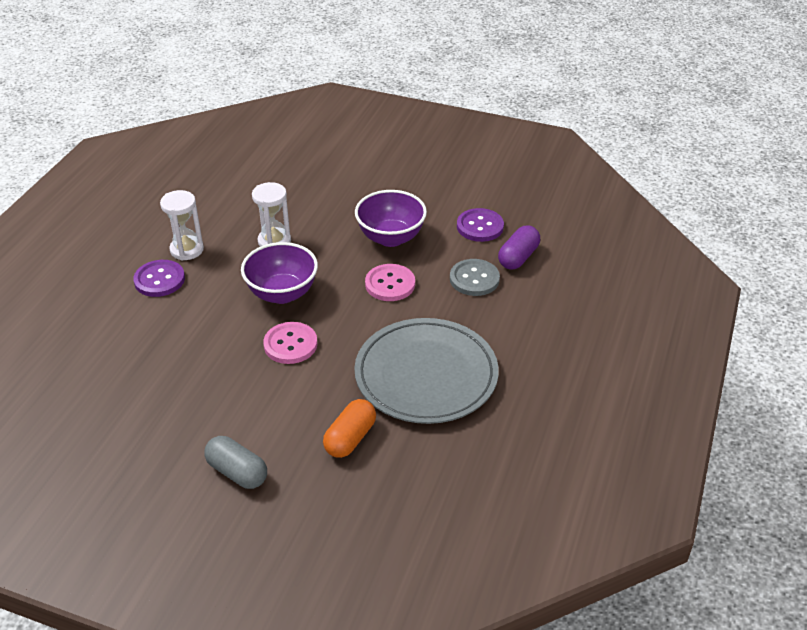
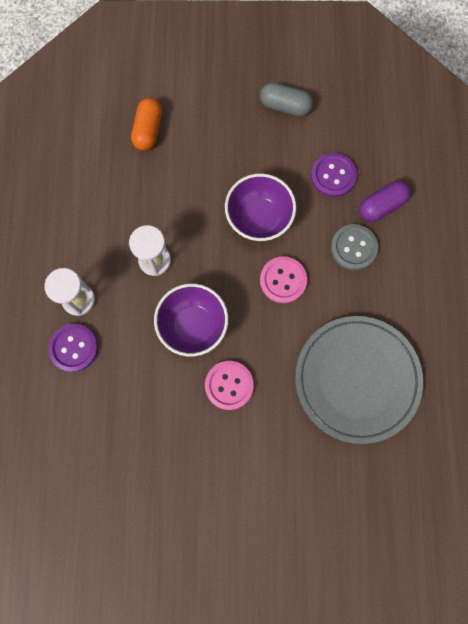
camera: 20 degrees left, 35 degrees up
grey capsule [204,436,267,489] -> grey capsule moved to [260,82,313,117]
orange capsule [323,399,376,458] -> orange capsule moved to [131,98,162,151]
purple capsule [498,225,540,270] -> purple capsule turned 45 degrees clockwise [359,181,411,222]

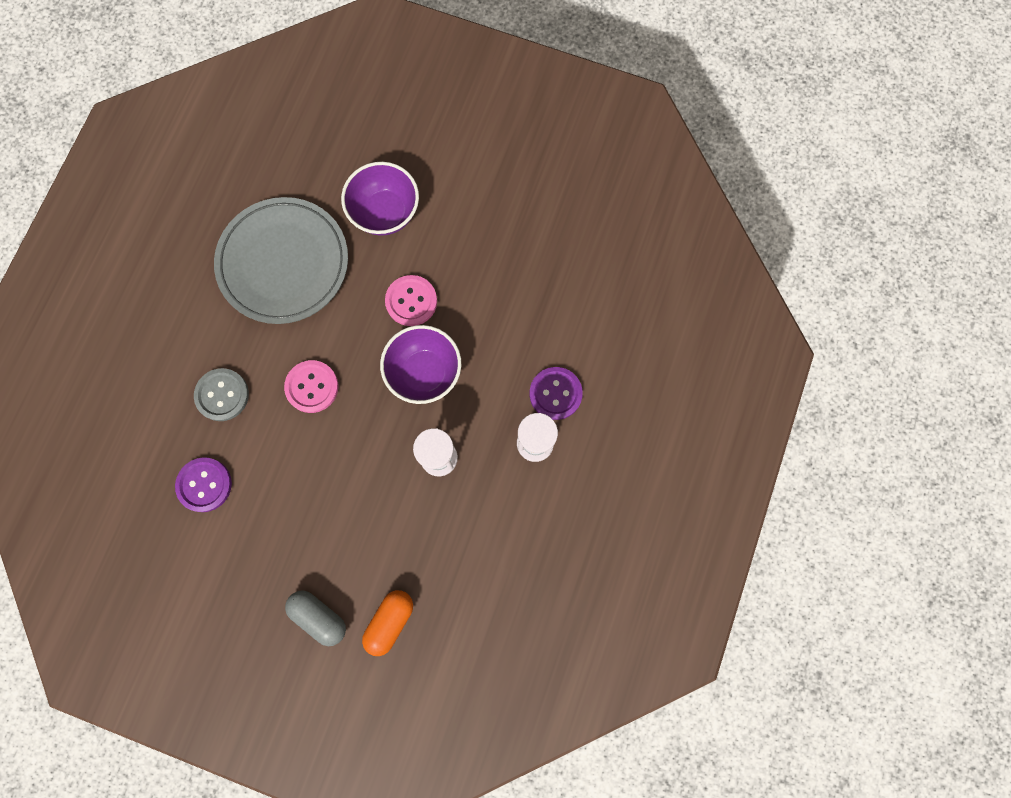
camera: 160 degrees left, 0 degrees up
purple bowl [225,174,296,241] -> purple bowl moved to [341,162,419,236]
grey capsule [260,82,313,117] -> grey capsule moved to [285,590,346,646]
purple capsule [359,181,411,222] -> none

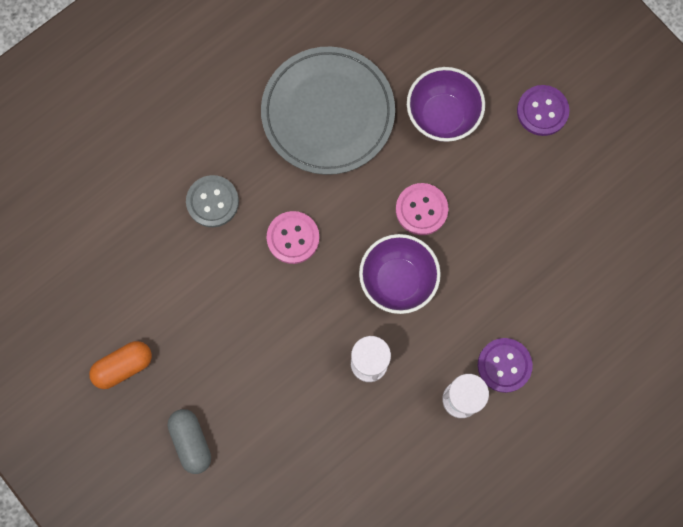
camera: 30 degrees right, 0 degrees up
purple button [175,457,232,512] -> purple button moved to [517,85,570,136]
orange capsule [362,590,413,656] -> orange capsule moved to [89,341,152,389]

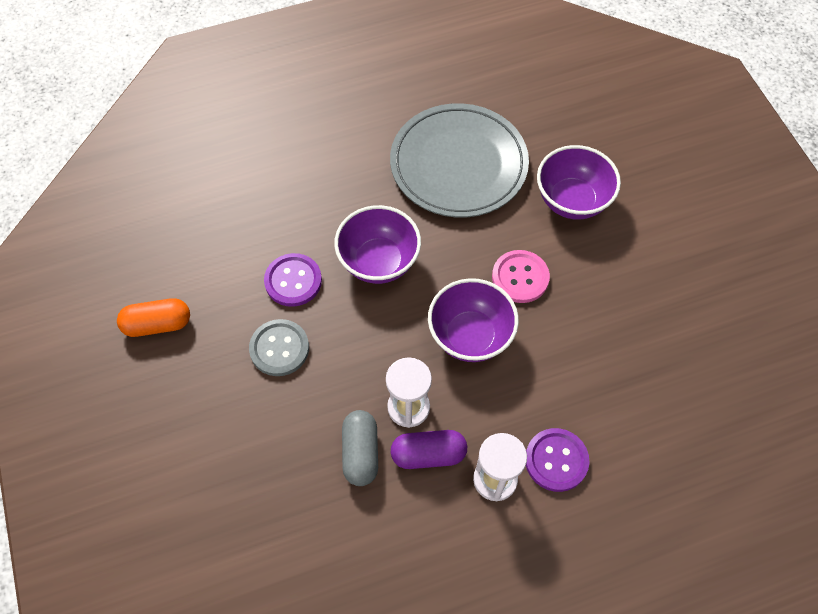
camera: 20 degrees right, 15 degrees down
grey capsule [167,409,211,474] -> grey capsule moved to [342,410,378,486]
grey button [186,175,239,227] -> grey button moved to [249,319,309,376]
pink button [267,211,319,264] -> purple bowl [334,205,421,284]
purple button [517,85,570,136] -> purple button moved to [264,253,322,307]
none -> purple capsule [391,430,467,469]

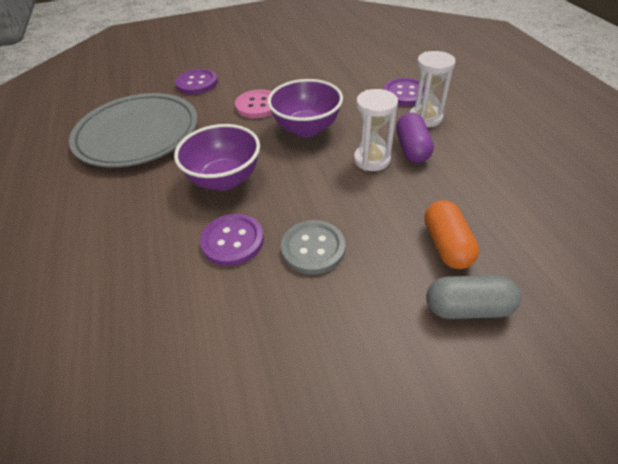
camera: 85 degrees left, 15 degrees down
orange capsule [117,298,190,337] -> orange capsule moved to [424,200,479,269]
grey capsule [342,410,378,486] -> grey capsule moved to [426,275,521,319]
purple bowl [537,145,621,220] -> purple button [175,69,218,94]

